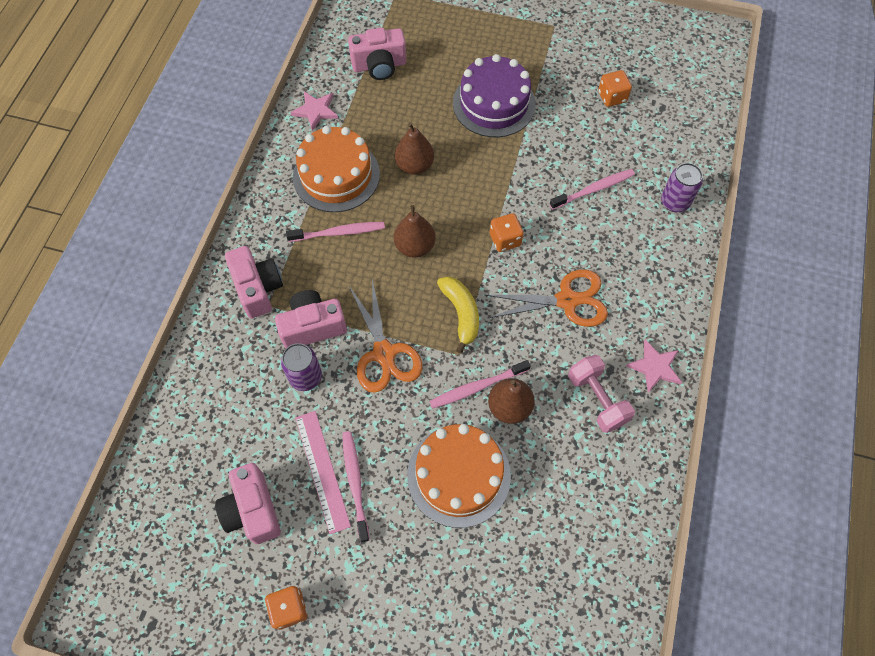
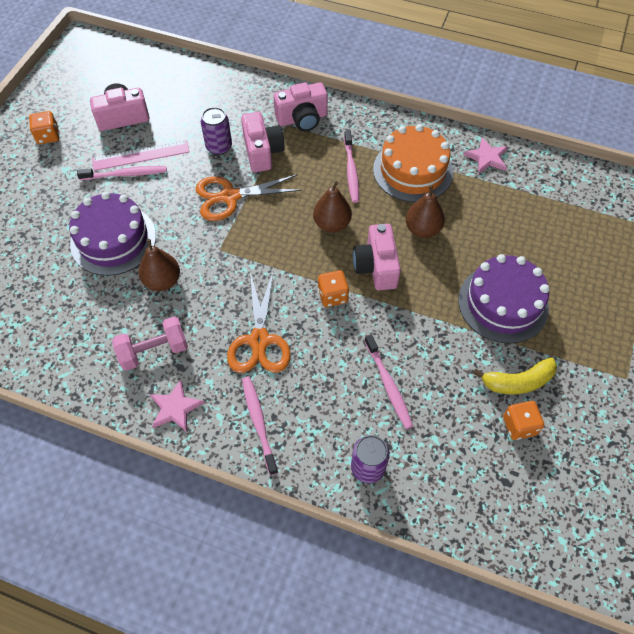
camera: 95 degrees right, 5 degrees down
pink camera [348,28,406,80] -> pink camera moved to [353,224,401,290]
orange cake [407,424,511,528] -> purple cake [69,192,156,276]
pink toothbrush [429,360,531,409] -> pink toothbrush moved to [242,376,278,475]
yellow banana [437,276,479,354] -> yellow banana moved to [473,357,557,394]

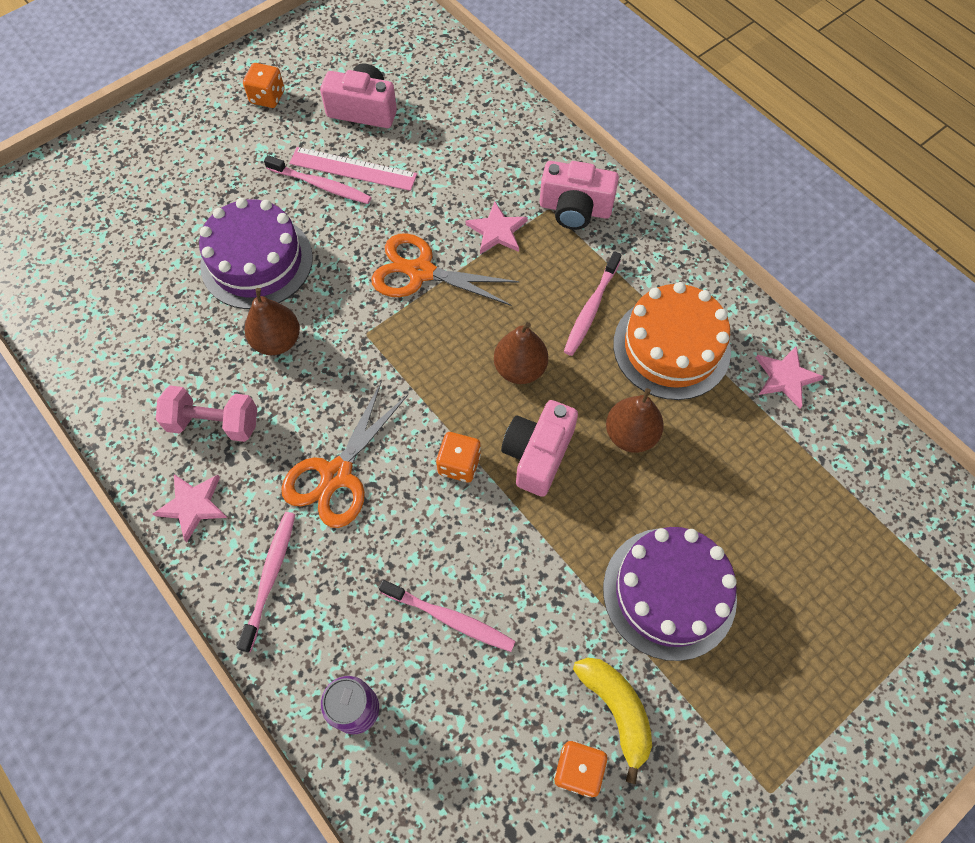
camera: 30 degrees right, 5 degrees up
purple can [201,107,232,155] -> none
pink camera [241,112,285,172] -> pink star [466,202,528,254]
pink toothbrush [365,334,413,429] -> pink toothbrush turned 75 degrees counterclockwise [379,580,516,652]
yellow banana [473,357,557,394] -> yellow banana turned 135 degrees counterclockwise [573,658,652,784]

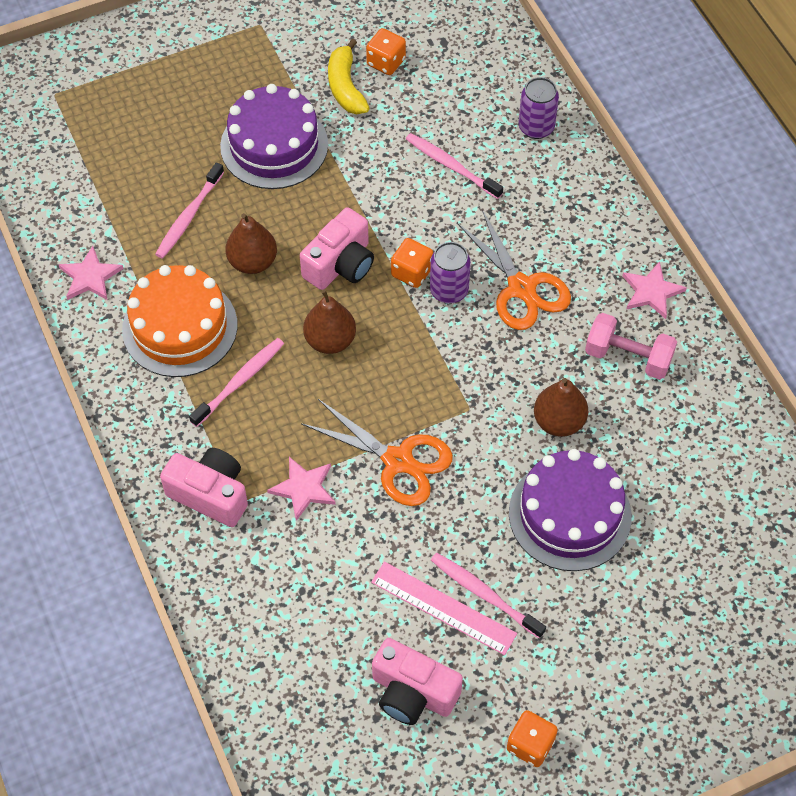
camera: 165 degrees left, 5 degrees down
pink toothbrush [237,512,295,652] -> pink toothbrush moved to [155,162,224,259]
orange scissors [281,382,408,528] -> orange scissors turned 105 degrees clockwise [457,210,571,330]
none -> purple can [430,242,471,304]

